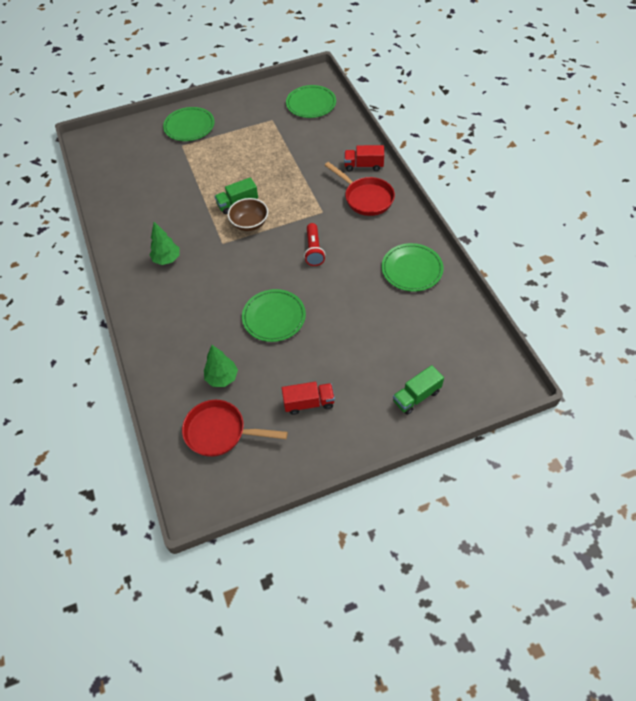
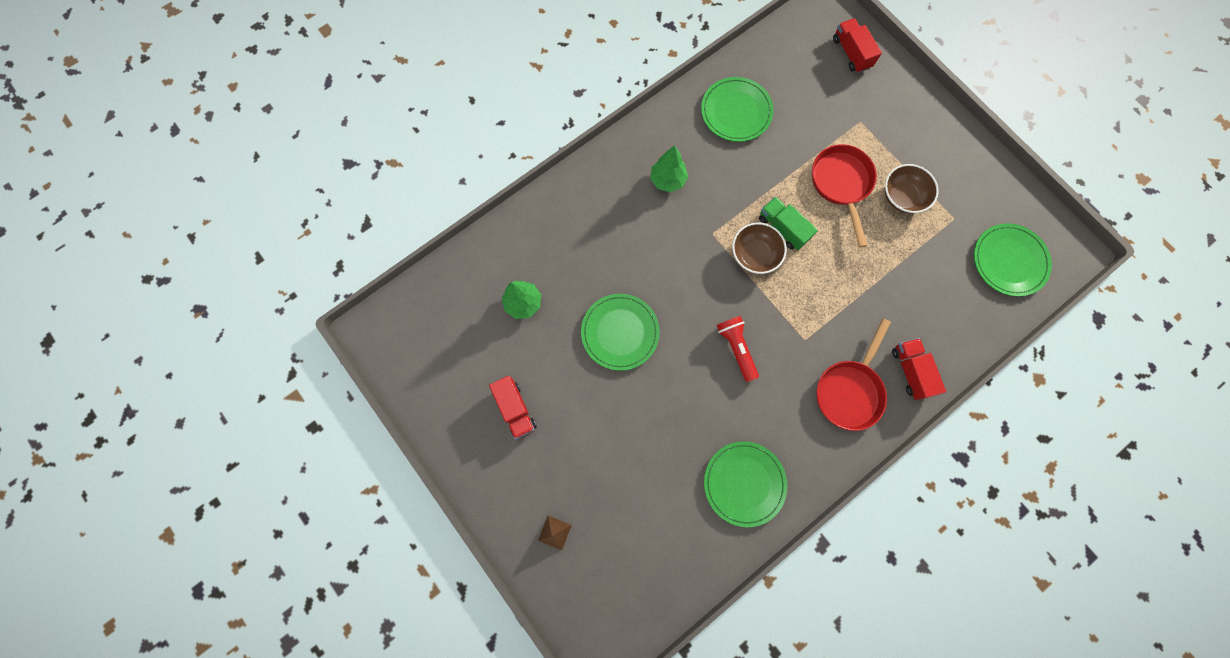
camera: 70 degrees right, 20 degrees up
green plate [163,107,215,141] -> green plate moved to [701,77,773,142]
red pan [182,400,288,457] -> red pan moved to [812,144,877,247]
red flashlight [304,223,325,266] -> red flashlight turned 90 degrees clockwise [717,316,759,382]
green truck [393,365,444,415] -> brown pyramid [538,516,572,550]
none -> red truck [833,18,882,73]
none -> brown bowl [885,164,939,214]

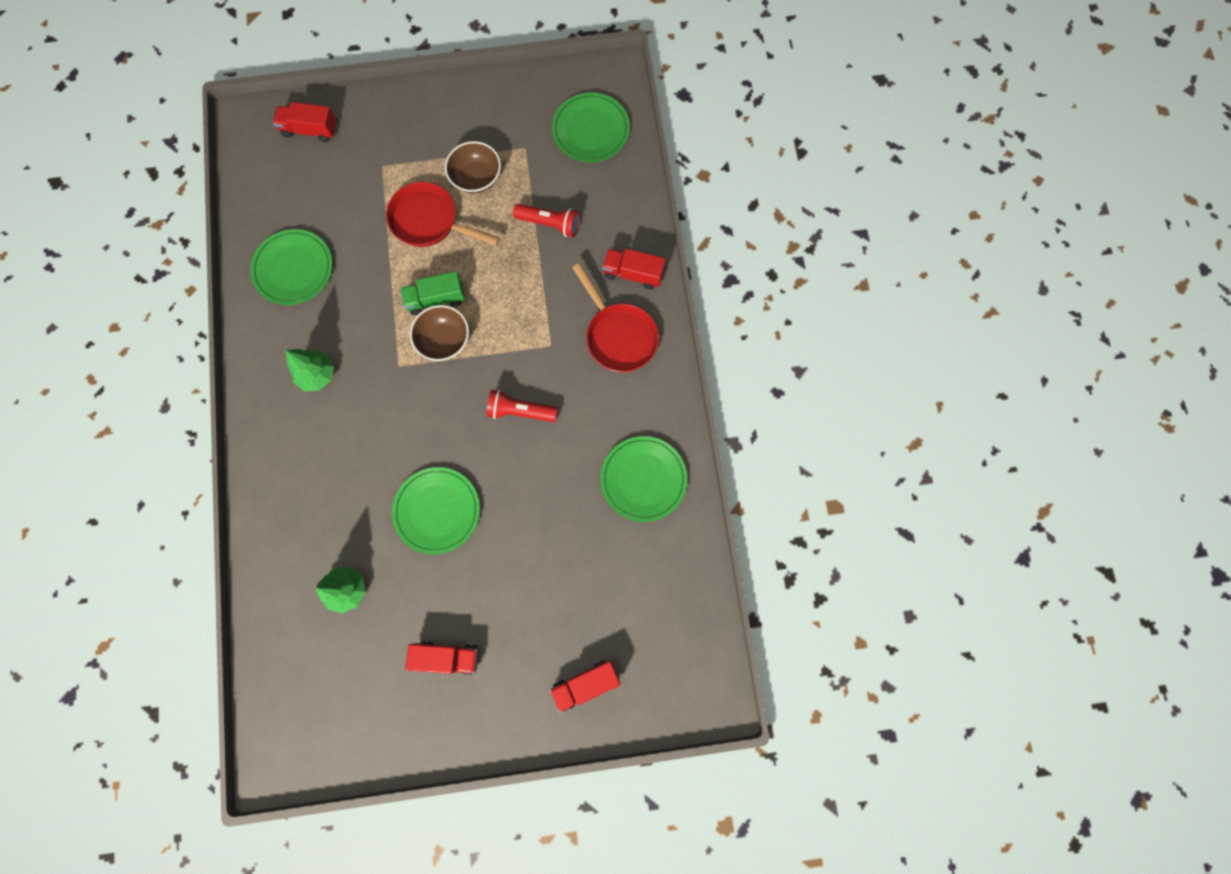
camera: 60 degrees left, 0 degrees up
brown pyramid [538,516,572,550] -> red truck [550,660,620,713]
none -> red flashlight [513,204,580,237]

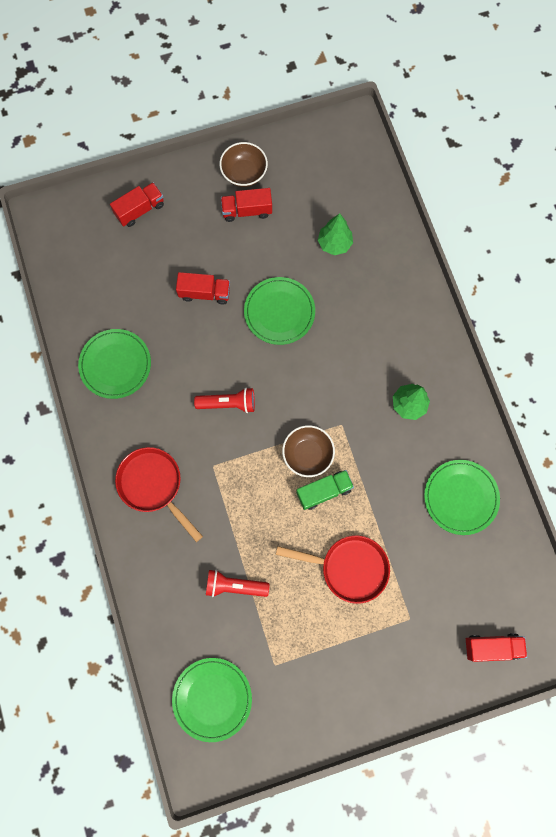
camera: 170 degrees right, 0 degrees up
brown bowl [445,141,501,193] -> brown bowl moved to [219,142,268,187]
red truck [602,249,665,289] -> red truck moved to [176,272,230,304]

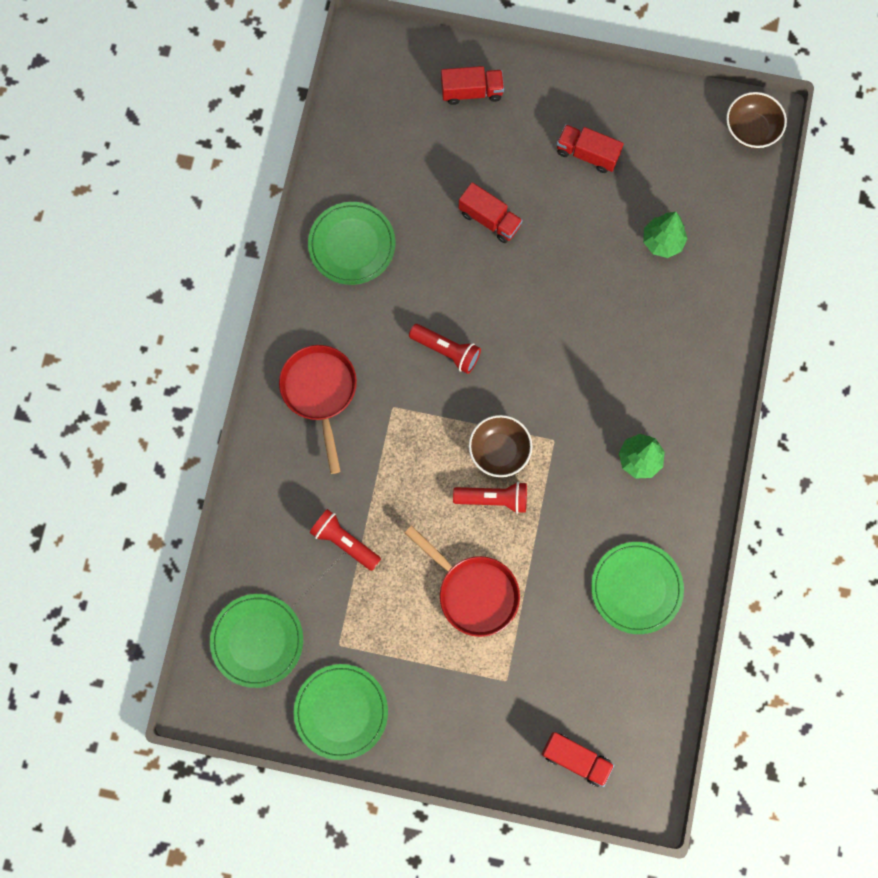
camera: 30 degrees right, 0 degrees up
brown bowl [219,142,268,187] -> brown bowl moved to [726,92,787,149]
green plate [244,277,315,345] -> green plate moved to [294,664,388,760]
green truck [296,470,354,510] -> red flashlight [453,482,527,514]

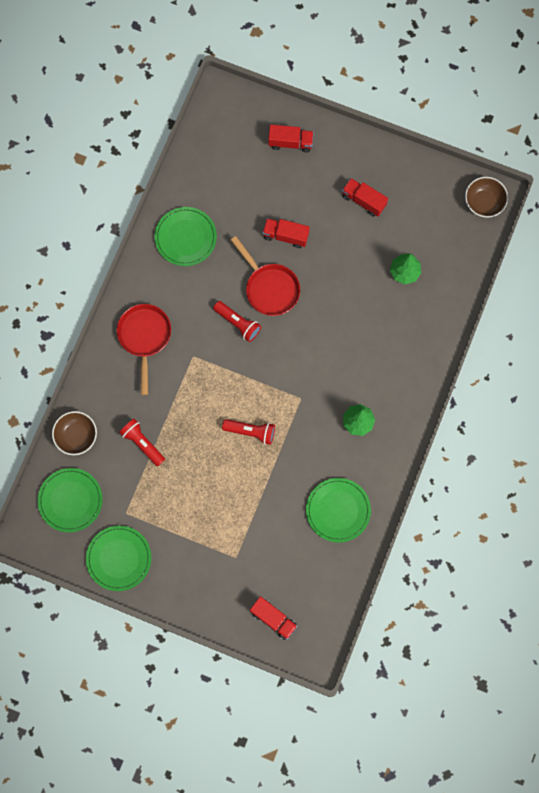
camera: 10 degrees right, 0 degrees up
red pan [404,525,520,637] -> red pan moved to [231,236,300,316]
red truck [459,182,523,243] -> red truck turned 150 degrees clockwise [262,218,310,248]
brown bowl [469,415,533,477] -> brown bowl moved to [52,411,97,455]

